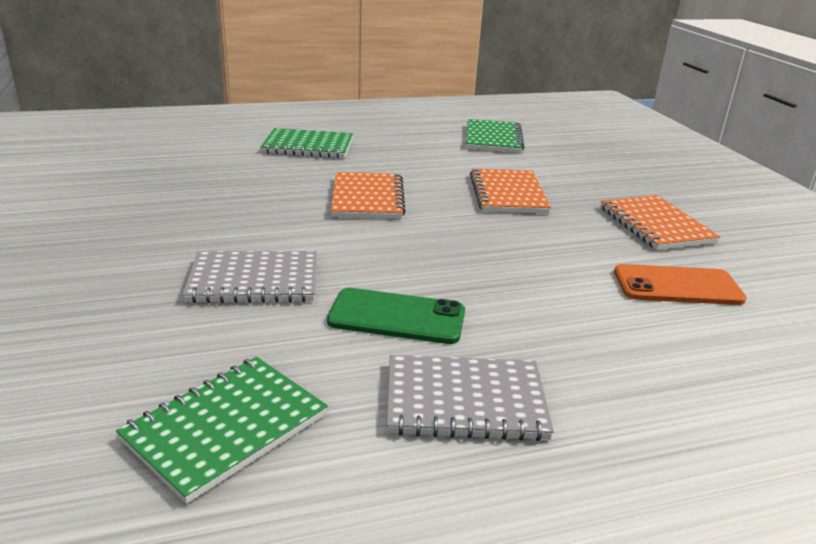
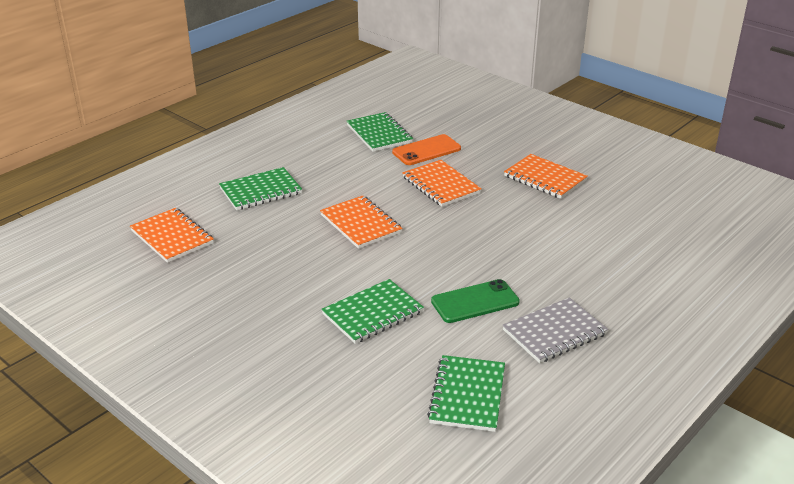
camera: 30 degrees left, 5 degrees up
grey notebook [182,251,317,303] -> green notebook [321,279,424,344]
orange phone [614,264,747,305] -> orange phone moved to [392,134,461,165]
none -> orange notebook [130,208,214,263]

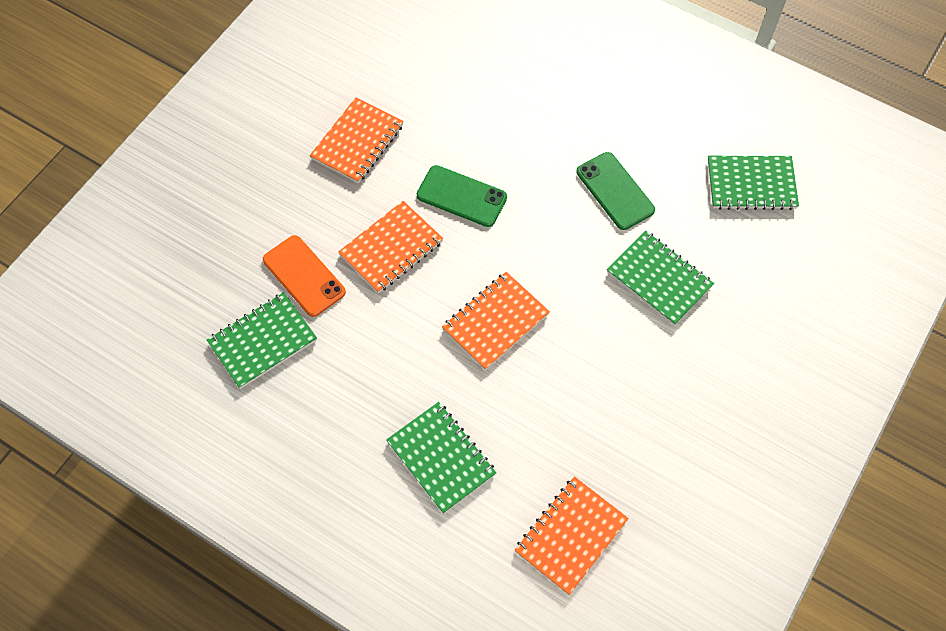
camera: 100 degrees left, 30 degrees up
grey notebook [503,297,608,363] -> none
none -> green phone [417,165,507,227]

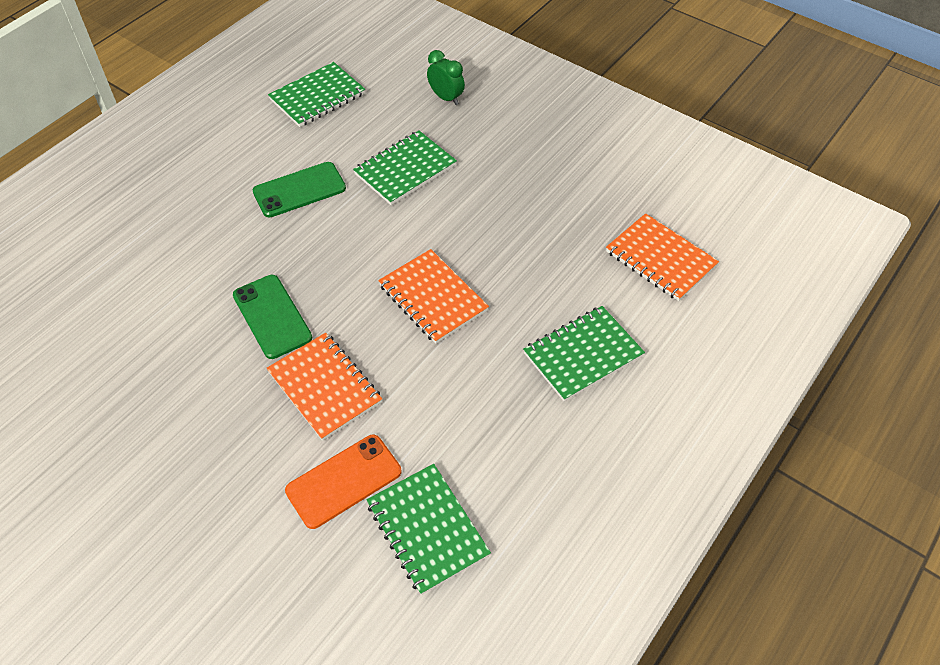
camera: 85 degrees left, 10 degrees down
orange notebook [310,97,404,183] -> none
green phone [417,165,507,227] -> green phone turned 60 degrees counterclockwise [233,275,312,359]
green notebook [708,156,799,210] -> green notebook turned 45 degrees clockwise [268,62,365,127]
none -> green clock [427,50,465,105]

